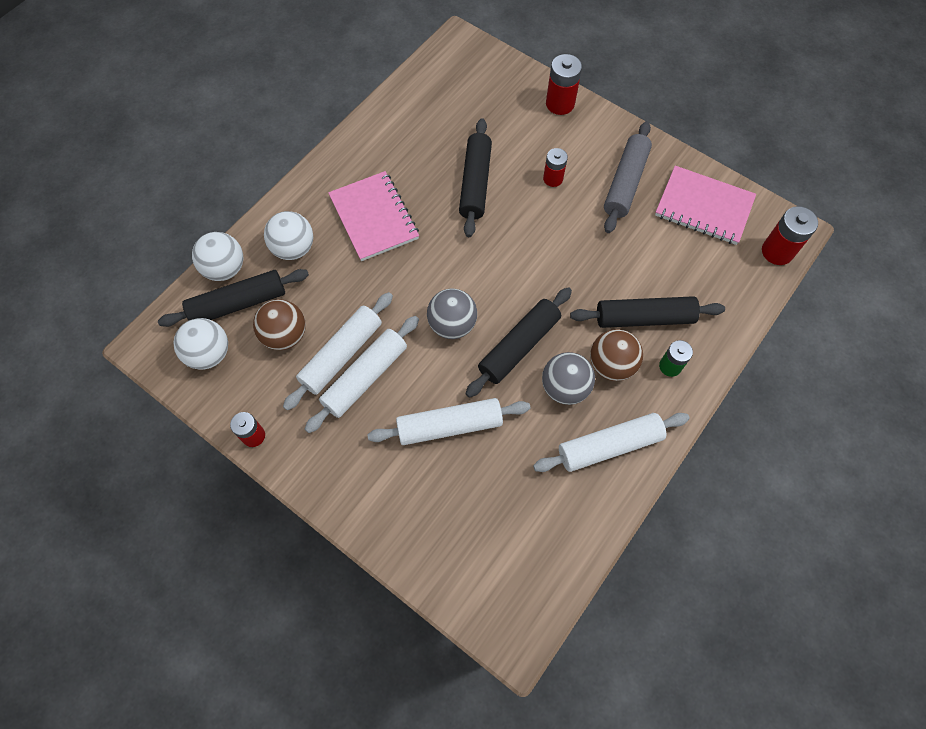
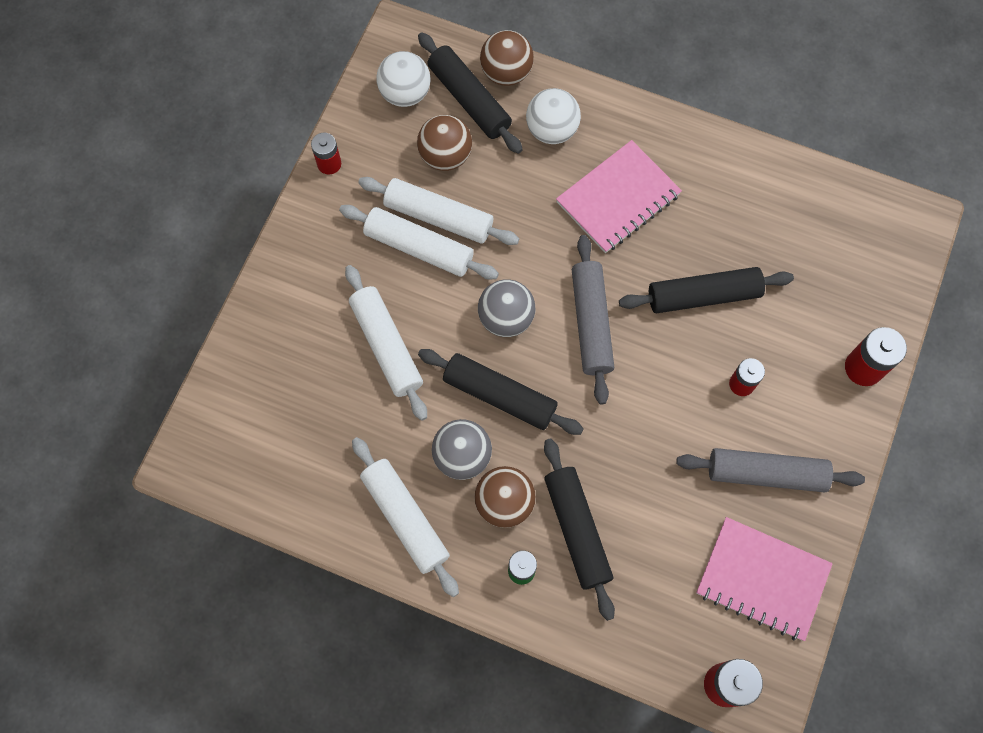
camera: 75 degrees right, 5 degrees up
white ball [192,232,243,281] -> brown ball [480,30,534,86]
pink notebook [655,166,756,245] -> pink notebook turned 75 degrees counterclockwise [696,517,833,641]
none -> grey rolling pin [572,235,615,404]

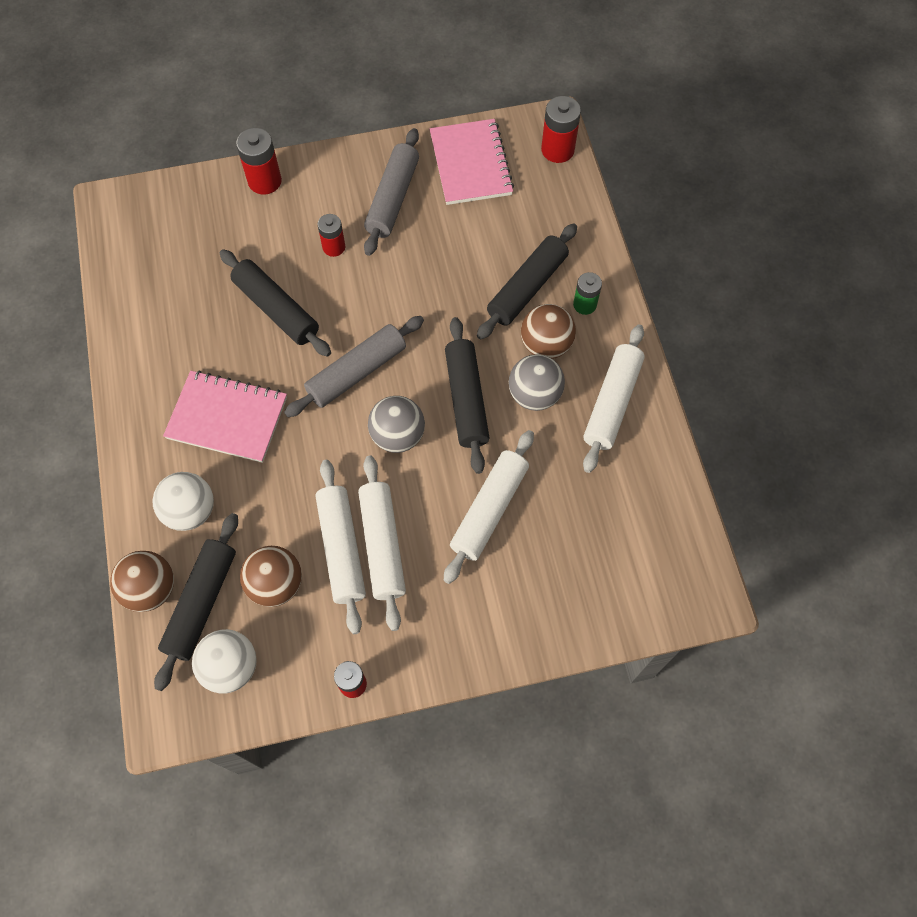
camera: 125 degrees left, 5 degrees down
grey rolling pin [676,448,865,492] -> grey rolling pin turned 45 degrees clockwise [364,128,419,256]

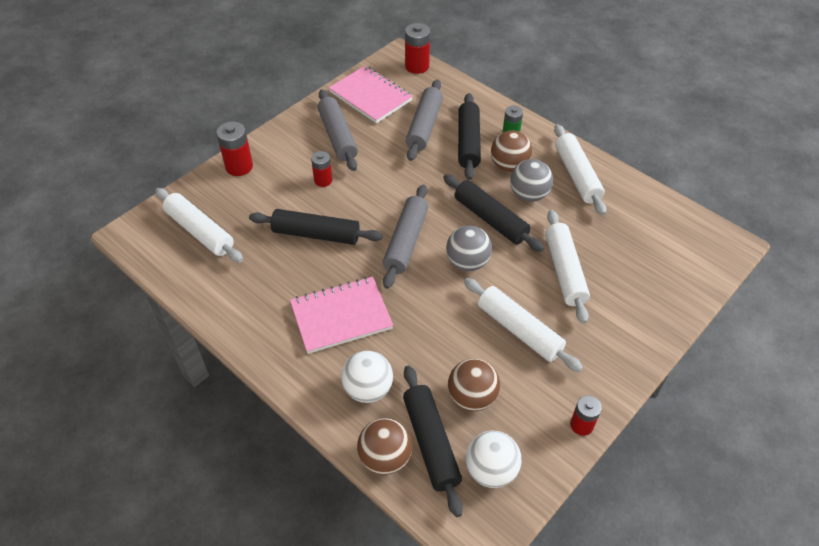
camera: 35 degrees left, 15 degrees down
white rolling pin [315,460,366,634] -> white rolling pin moved to [155,188,243,263]
none -> grey rolling pin [406,80,443,161]

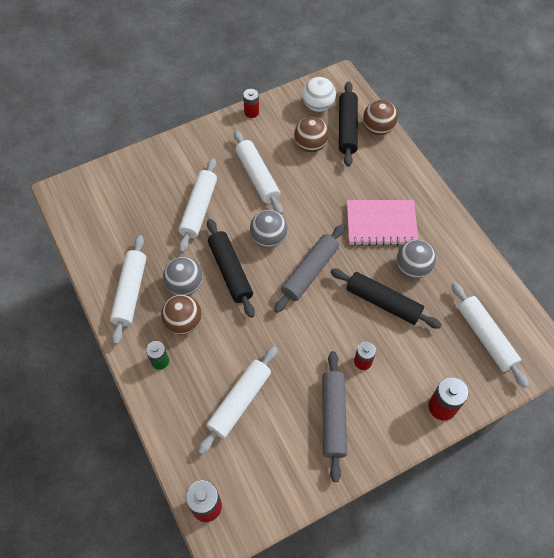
camera: 160 degrees left, 10 degrees up
pink notebook [329,66,413,123] -> none
white ball [341,350,393,403] -> none
grey rolling pin [406,80,443,161] -> white rolling pin [198,346,278,454]
black rolling pin [458,93,481,180] -> none
none -> grey ball [397,240,436,278]

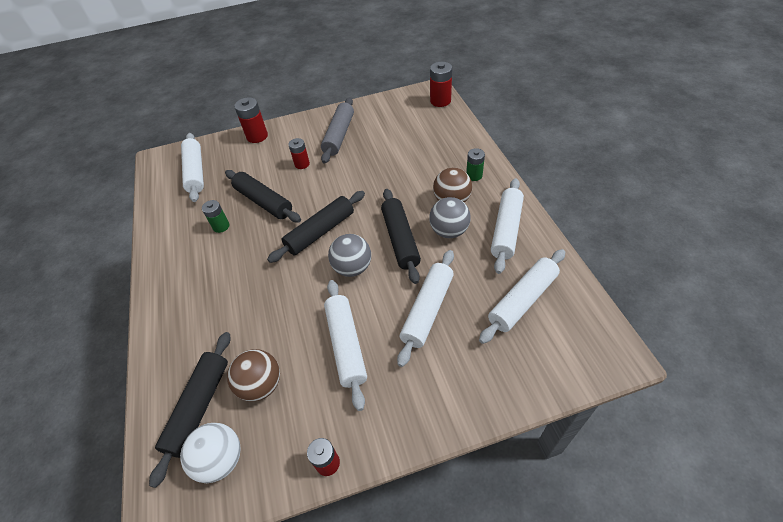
camera: 165 degrees left, 10 degrees down
white rolling pin [198,346,278,454] -> white rolling pin moved to [479,249,565,344]
grey rolling pin [274,224,345,313] -> black rolling pin [267,191,365,263]
pink notebook [347,200,418,246] -> none
brown ball [363,100,398,135] -> none
grey ball [397,240,436,278] -> green battery [202,200,230,233]

